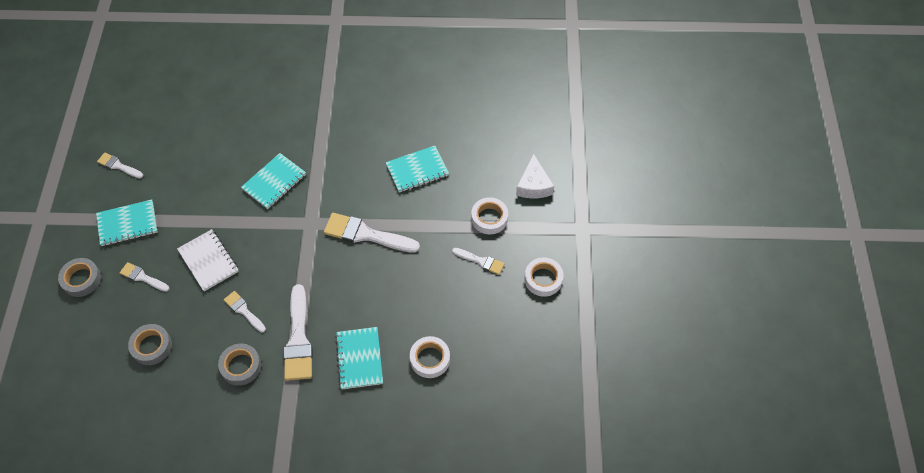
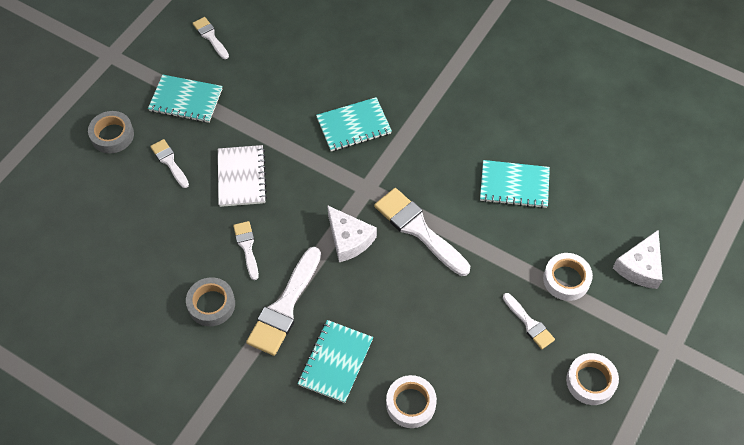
camera: 30 degrees right, 0 degrees up
grey tape [128,324,172,365] -> none
none -> white cheese [327,205,377,262]

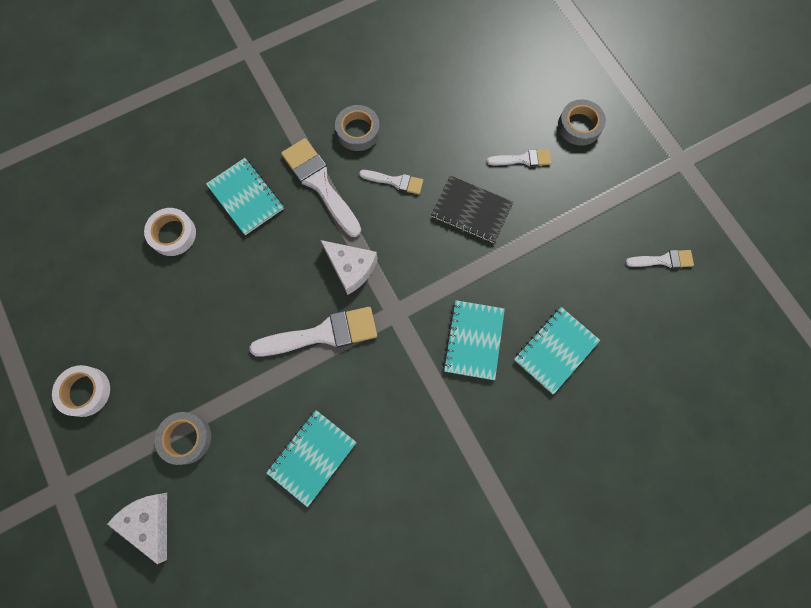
camera: 120 degrees right, 15 degrees up
turquoise notebook [148,75,222,123] -> turquoise notebook moved to [514,307,600,394]
white notebook [218,145,267,207] -> black notebook [431,176,513,243]
white cheese [327,205,377,262] -> white cheese turned 135 degrees counterclockwise [320,240,378,295]
white brush [503,293,555,349] -> none
white tape [543,253,593,301] -> grey tape [155,412,211,465]

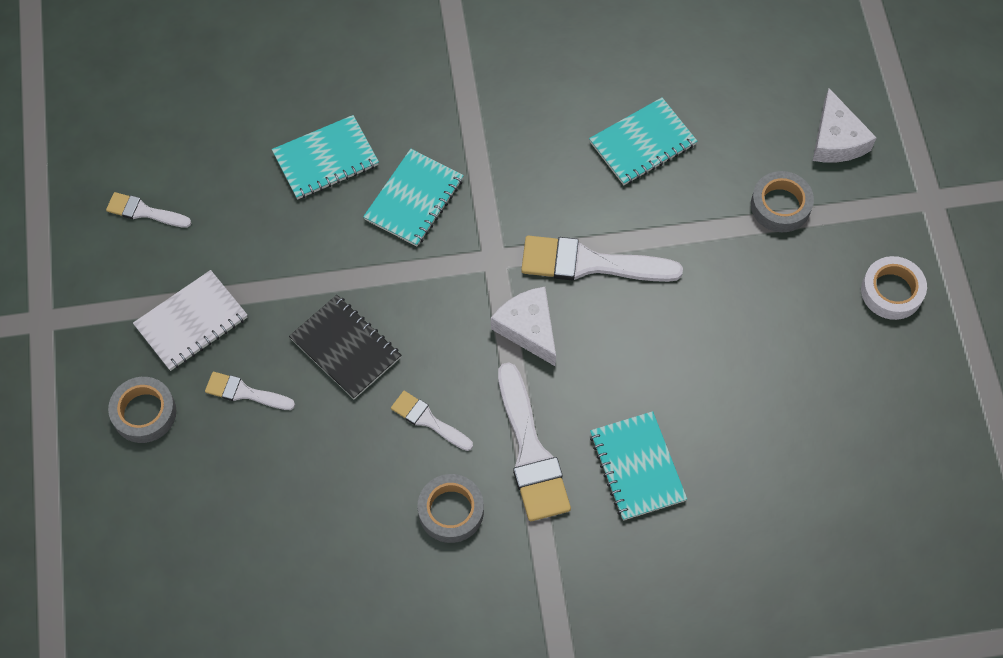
camera: 160 degrees left, 10 degrees down
white tape [144,208,196,256] -> none
none -> white notebook [133,270,247,371]

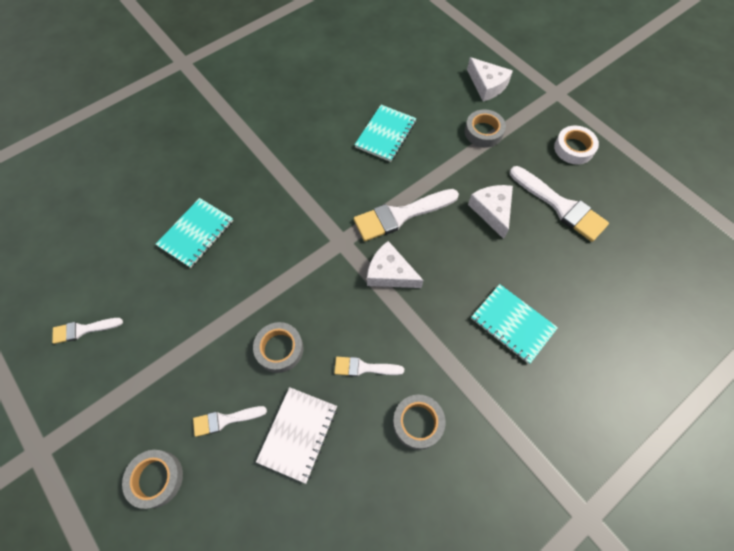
camera: 30 degrees left, 0 degrees up
white notebook [133,270,247,371] -> white notebook moved to [256,387,337,484]
black notebook [289,295,401,399] -> grey tape [253,322,303,373]
turquoise notebook [363,149,464,247] -> none
white brush [498,362,571,521] -> white brush moved to [510,166,609,242]
none -> white cheese [468,185,513,239]

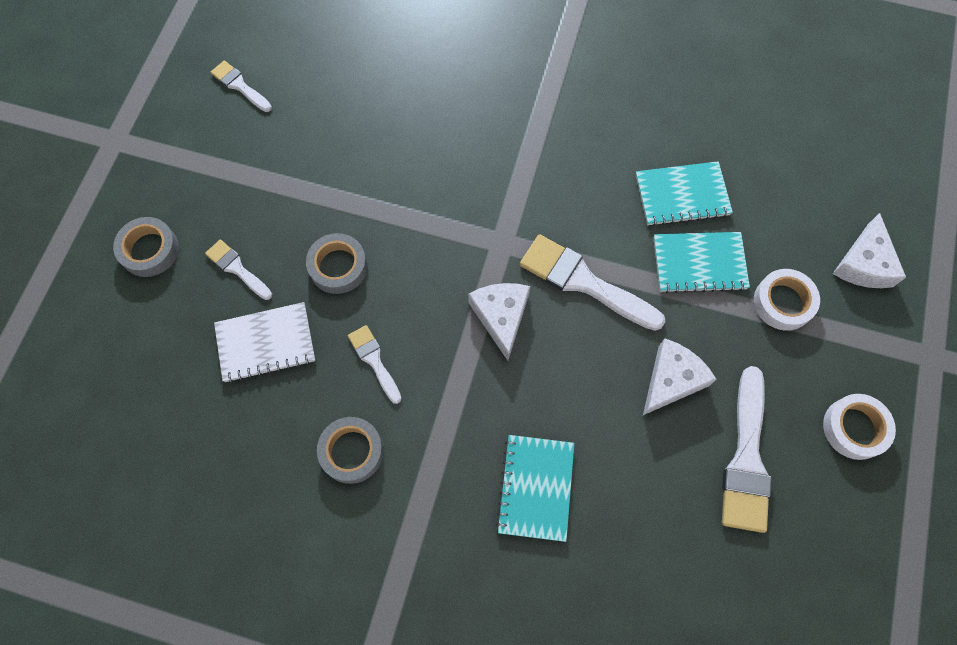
camera: 55 degrees right, 5 degrees up
turquoise notebook [156,198,233,268] -> turquoise notebook moved to [653,232,750,293]
grey tape [465,109,506,148] -> white tape [754,269,820,331]

